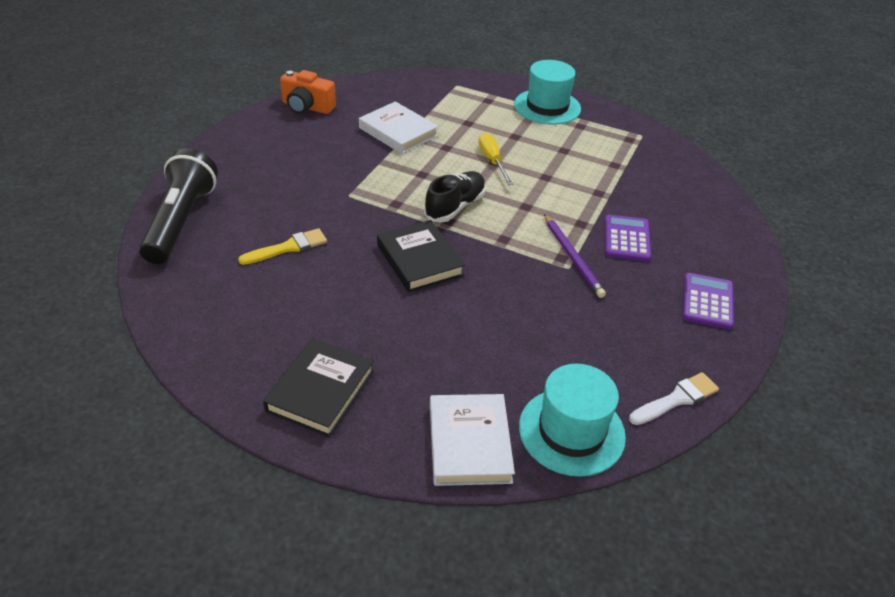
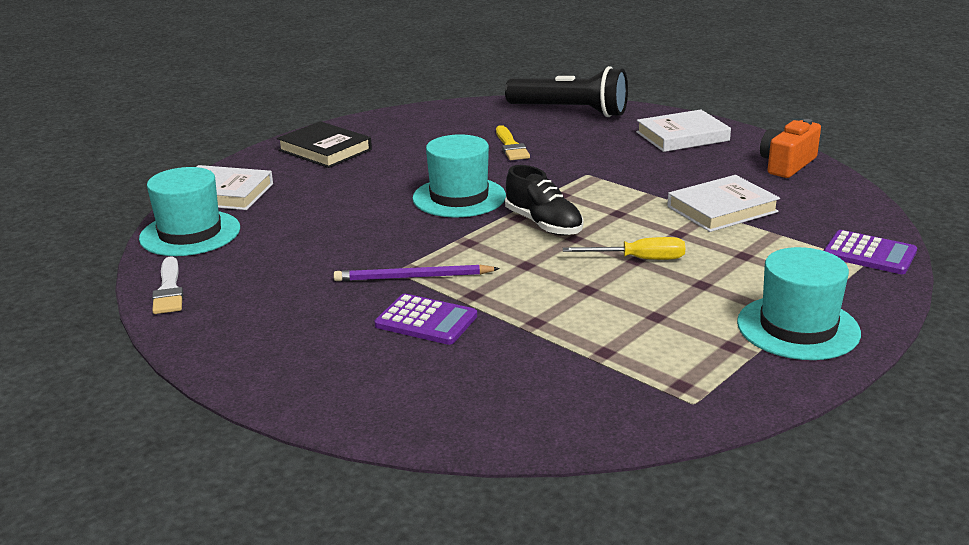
camera: 110 degrees right, 15 degrees down
black book [377,220,465,292] -> turquoise hat [412,134,506,217]
purple calculator [682,273,734,329] -> purple calculator moved to [824,230,917,274]
none -> white book [636,110,731,152]

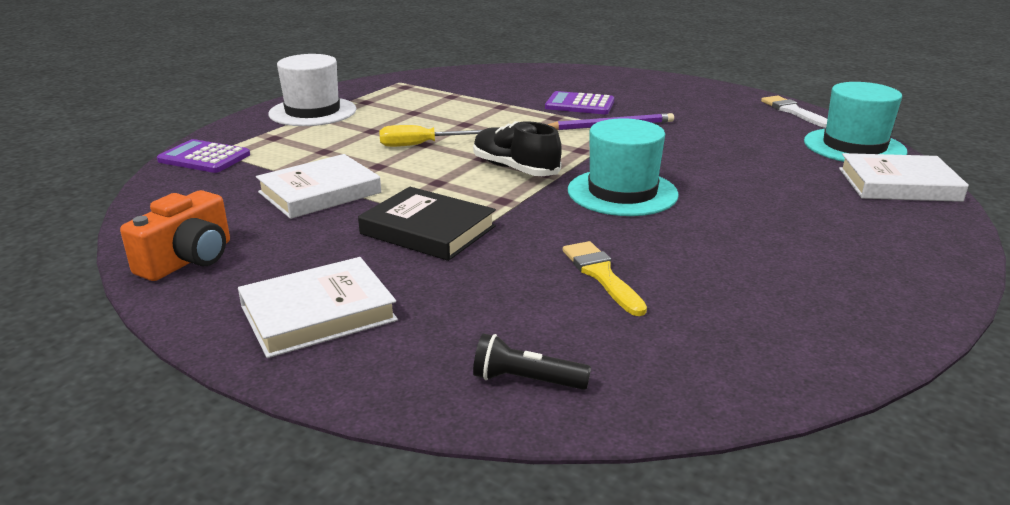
camera: 170 degrees right, 0 degrees up
black book [277,121,372,168] -> black book moved to [358,187,496,261]
black flashlight [505,66,628,117] -> black flashlight [473,333,591,390], size x0.45
turquoise hat [737,247,861,360] -> white hat [268,54,356,126]

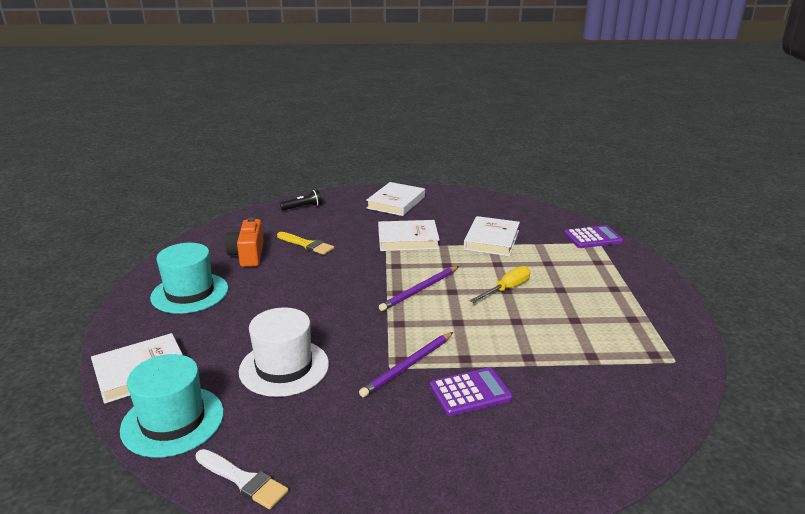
camera: 145 degrees right, 0 degrees up
orange camera [120,190,230,281] -> orange camera moved to [225,218,264,267]
white hat [268,54,356,126] -> white hat moved to [239,307,329,397]
black book [358,187,496,261] -> white book [378,220,440,251]
black shoe [473,121,562,176] -> purple pencil [379,266,459,311]
turquoise hat [568,118,679,216] -> turquoise hat moved to [150,243,228,314]

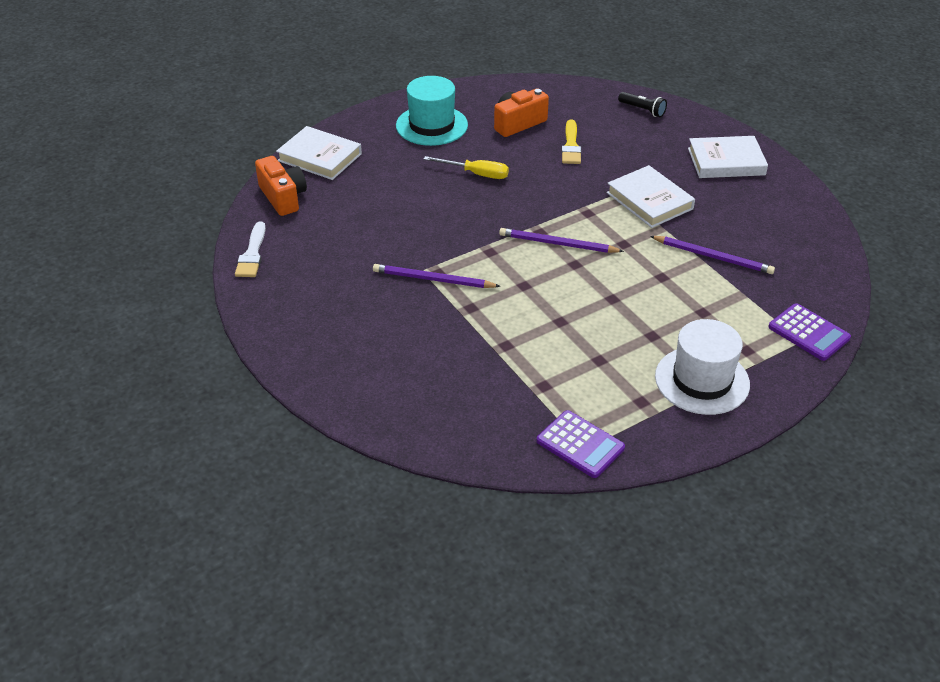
camera: 60 degrees right, 15 degrees up
turquoise hat [120,354,224,458] -> orange camera [255,156,307,216]
white hat [239,307,329,397] -> white hat moved to [655,319,750,415]
purple calculator [430,367,513,416] -> purple calculator moved to [536,410,625,478]
white book [464,216,520,256] -> purple pencil [650,236,775,274]
yellow screwdriver [470,266,530,303] -> yellow screwdriver moved to [424,156,509,179]

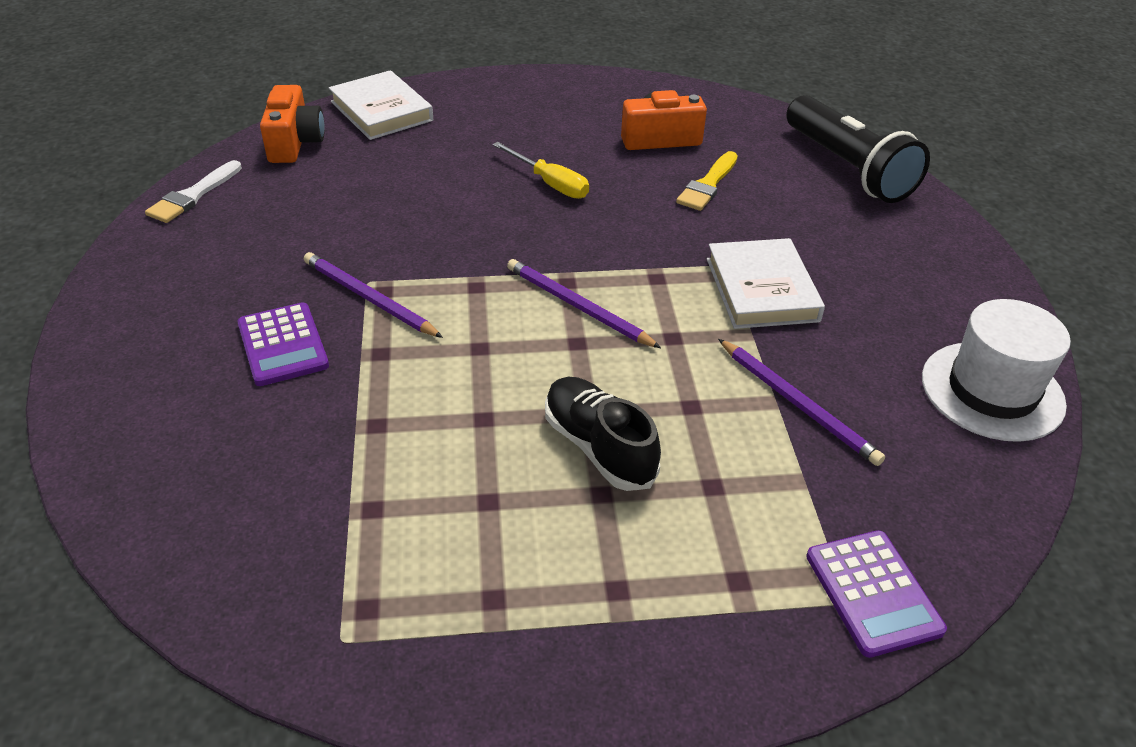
camera: 25 degrees right, 0 degrees up
turquoise hat [396,76,468,146] -> none
purple calculator [536,410,625,478] -> purple calculator moved to [237,302,329,386]
black flashlight [618,92,667,117] -> black flashlight [786,95,930,203], size x2.23
white hat [655,319,750,415] -> white hat moved to [922,299,1071,442]
white book [688,136,768,178] -> none
none -> black shoe [545,377,661,491]

